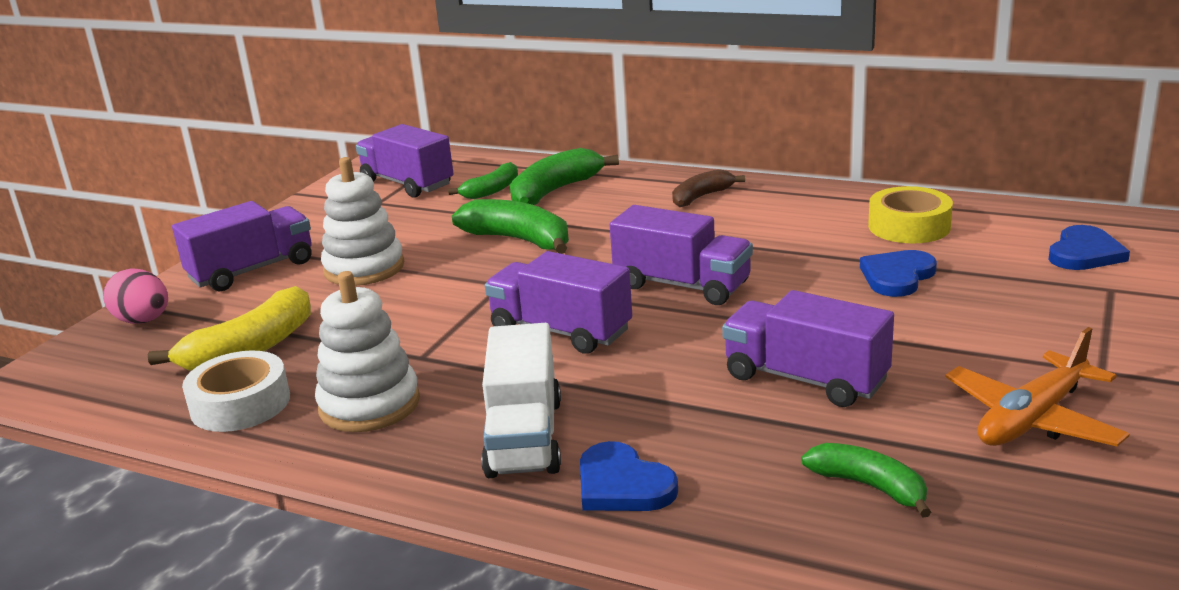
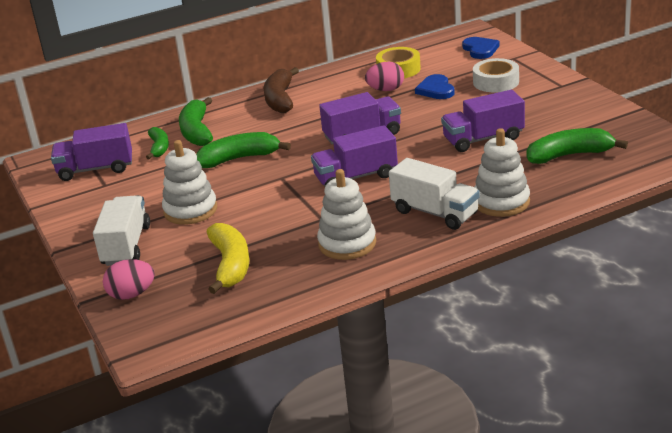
camera: 50 degrees left, 5 degrees up
purple truck [172,201,312,291] -> white truck [93,195,150,266]
white tape [182,351,290,432] -> white tape moved to [473,58,519,92]
blue heart [580,441,678,511] -> white stacking toy [475,128,530,217]
brown banana [672,169,745,207] -> brown banana [264,67,299,113], size x1.59
green banana [801,443,931,518] -> green banana [527,128,628,164], size x1.59
orange plane [945,327,1130,446] -> none
none -> pink egg [365,62,404,91]

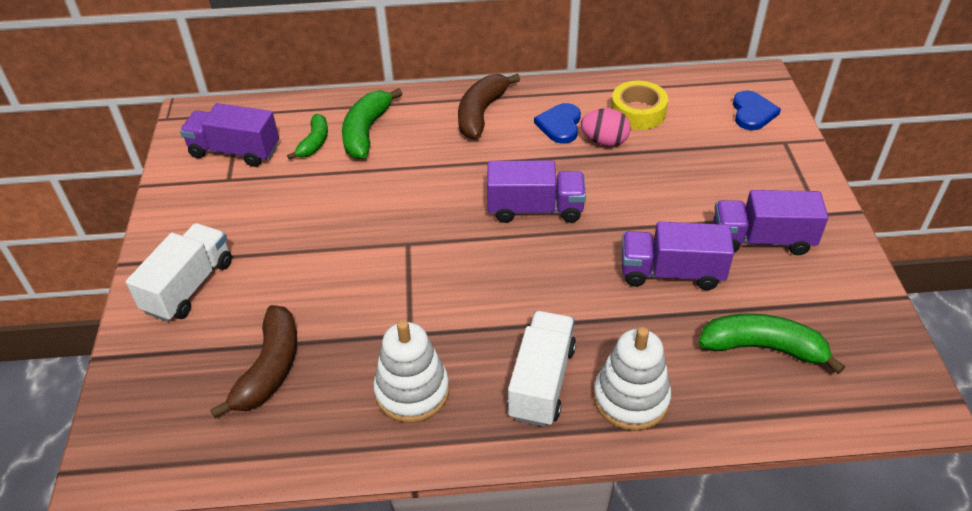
camera: 20 degrees right, 15 degrees up
pink egg [103,259,155,300] -> none
white stacking toy [162,140,217,225] -> none
green banana [196,132,291,168] -> none
yellow banana [207,223,250,294] -> brown banana [210,305,297,418]
purple truck [311,125,398,186] -> purple truck moved to [713,190,828,255]
white truck [389,158,480,230] -> white truck turned 135 degrees counterclockwise [507,311,576,427]
blue heart [415,74,455,99] -> blue heart moved to [534,103,581,143]
white tape [473,58,519,92] -> none

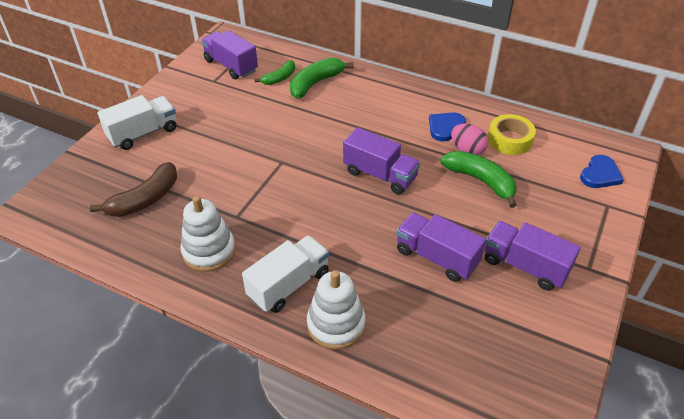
camera: 30 degrees right, 0 degrees up
brown banana [458,74,520,139] -> none
green banana [699,313,845,374] -> green banana moved to [440,151,517,208]

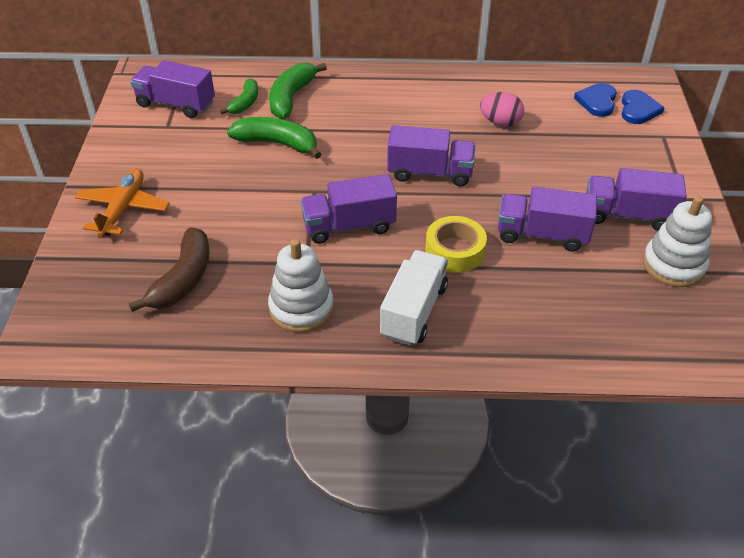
camera: 25 degrees left, 0 degrees up
white truck [97,95,177,150] -> orange plane [75,168,170,237]
white stacking toy [307,270,366,350] -> white stacking toy moved to [643,196,712,287]
blue heart [429,112,466,141] -> blue heart moved to [574,83,617,117]
green banana [440,151,517,208] -> green banana moved to [227,117,322,159]
yellow tape [488,114,536,155] -> yellow tape moved to [425,216,487,273]
none -> purple truck [301,174,397,244]

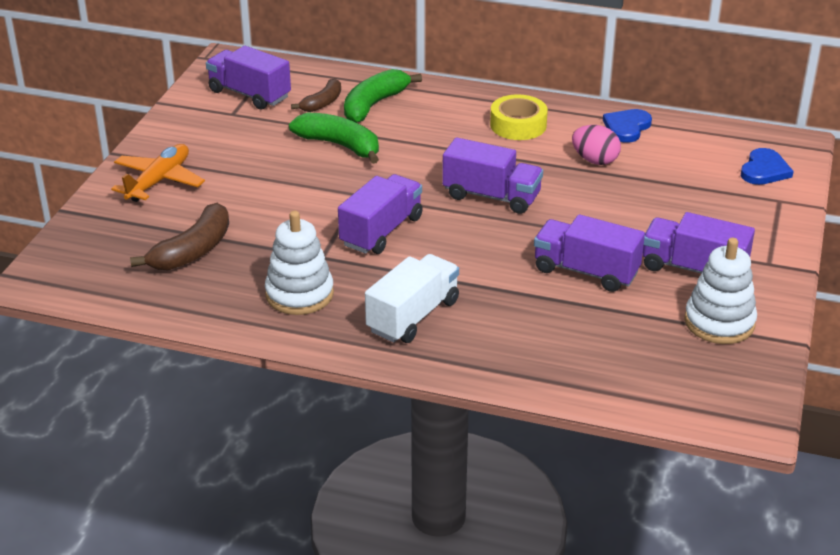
camera: 15 degrees right, 10 degrees down
green banana [220,78,258,114] -> brown banana [291,78,341,112]
purple truck [301,174,397,244] -> purple truck turned 120 degrees clockwise [338,174,423,254]
yellow tape [425,216,487,273] -> yellow tape moved to [490,94,548,140]
blue heart [574,83,617,117] -> blue heart moved to [603,109,652,143]

